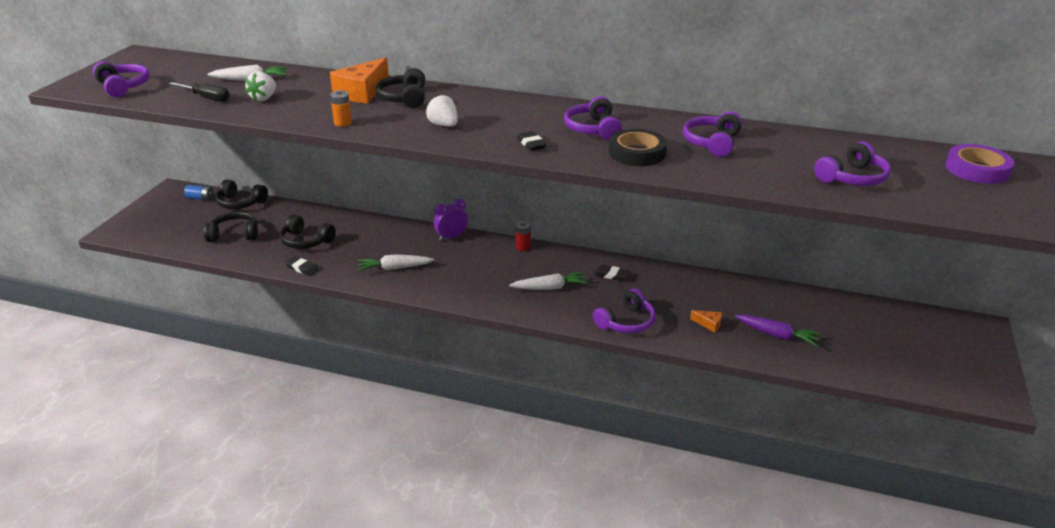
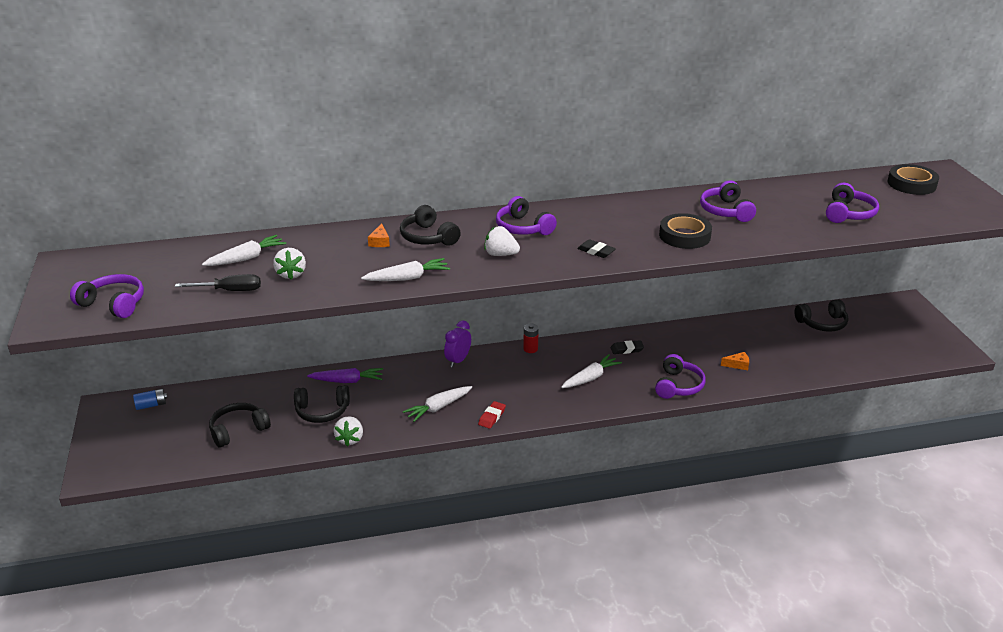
camera: 30 degrees left, 0 degrees up
black headphones [215,179,268,209] -> black headphones moved to [794,299,848,332]
black eraser [285,257,319,276] -> white strawberry [334,416,363,447]
orange cheese [330,58,389,104] -> orange cheese [368,223,390,247], size x0.45
orange battery [330,90,352,127] -> white carrot [361,258,450,281]
purple headphones [564,96,622,140] -> purple headphones moved to [496,196,557,235]
purple carrot [735,315,822,346] -> purple carrot moved to [307,368,383,383]
purple tape [945,144,1014,184] -> black tape [888,164,939,195]
none -> red eraser [478,401,506,429]

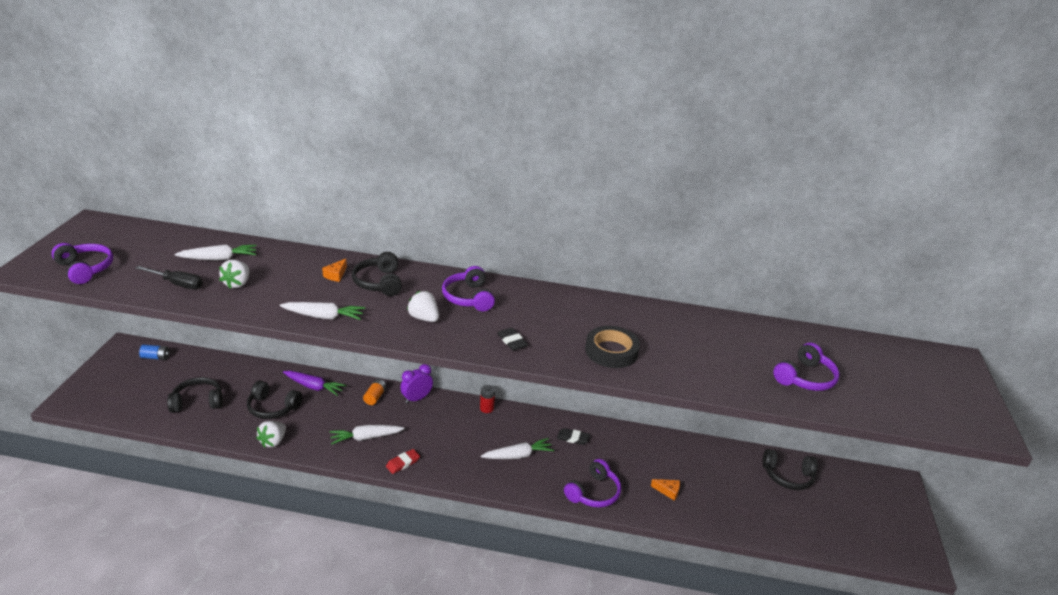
camera: 20 degrees right, 0 degrees up
purple headphones [700,180,756,222] -> none
black tape [888,164,939,195] -> none
none -> orange battery [363,379,386,405]

